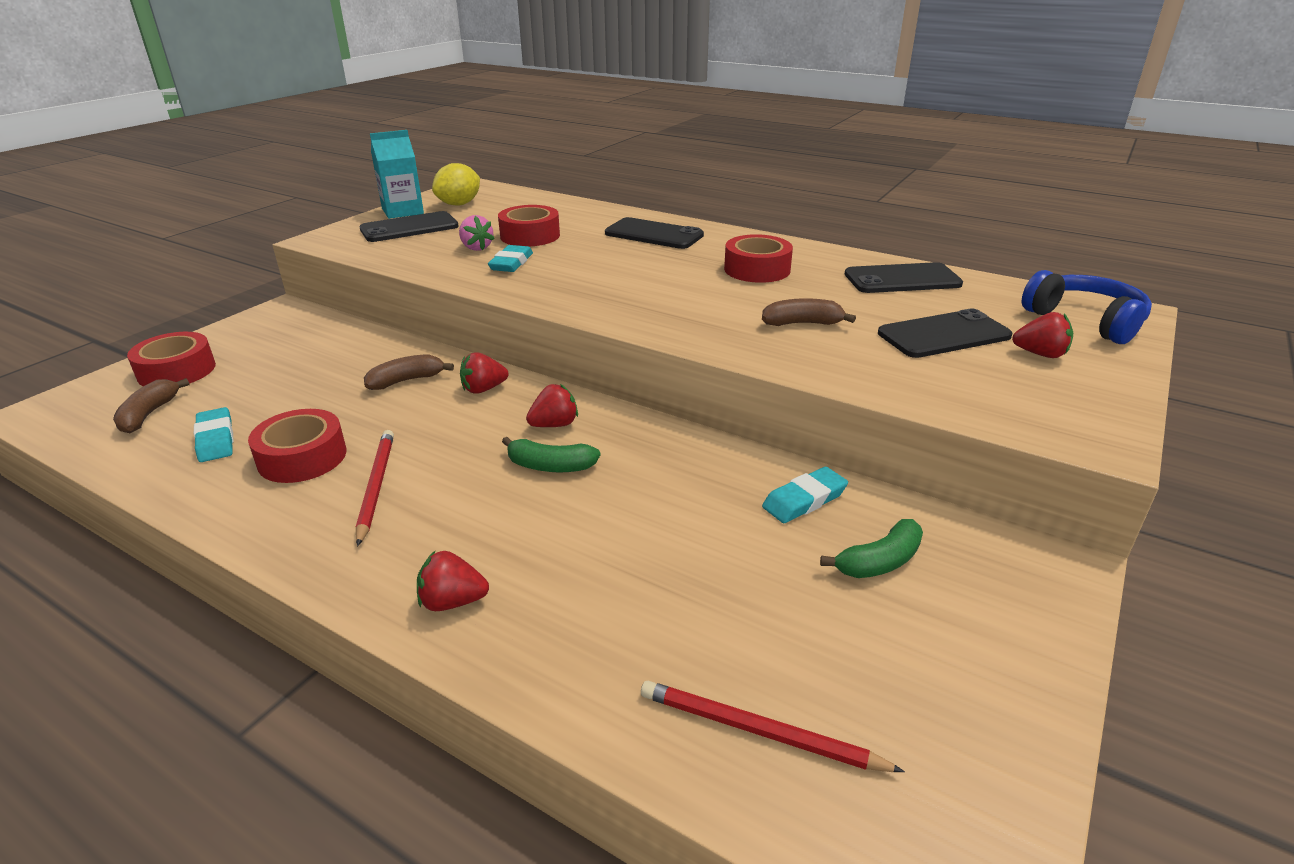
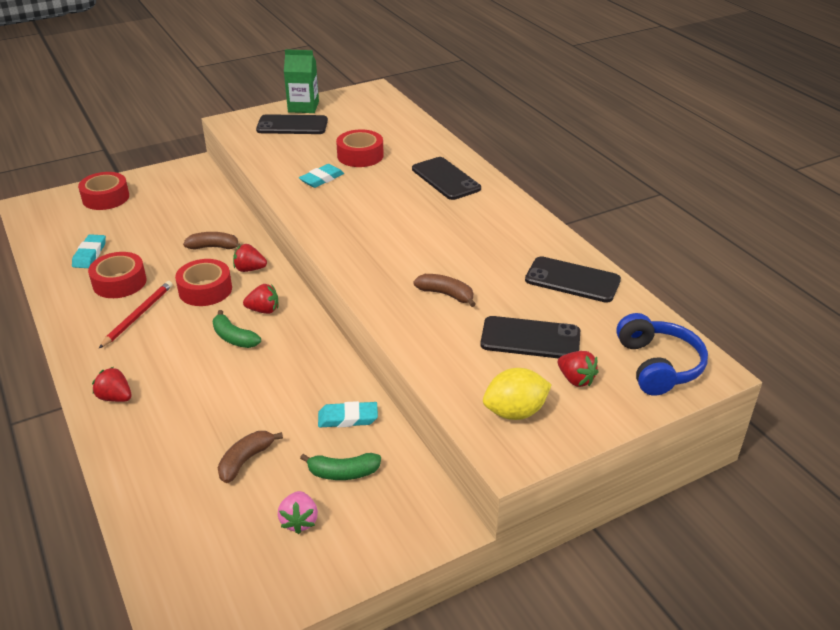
camera: 30 degrees right, 5 degrees up
brown banana [113,378,189,433] -> brown banana moved to [218,431,283,483]
turquoise carton [370,130,424,219] -> green carton [284,49,319,113]
yellow lemon [432,163,480,206] -> yellow lemon moved to [483,368,552,420]
pink strawberry [459,215,494,251] -> pink strawberry moved to [278,491,318,534]
red pencil [641,681,905,772] -> none
red tape [724,234,793,283] -> red tape moved to [175,259,232,306]

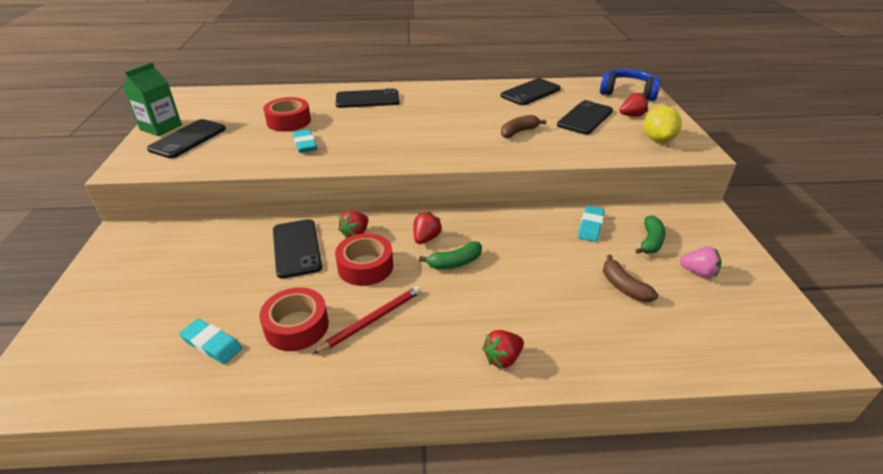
camera: 65 degrees left, 0 degrees up
red tape [78,172,129,210] -> none
red pencil [99,281,173,348] -> red pencil turned 90 degrees clockwise [312,286,421,354]
brown banana [183,232,241,250] -> black phone [273,219,322,279]

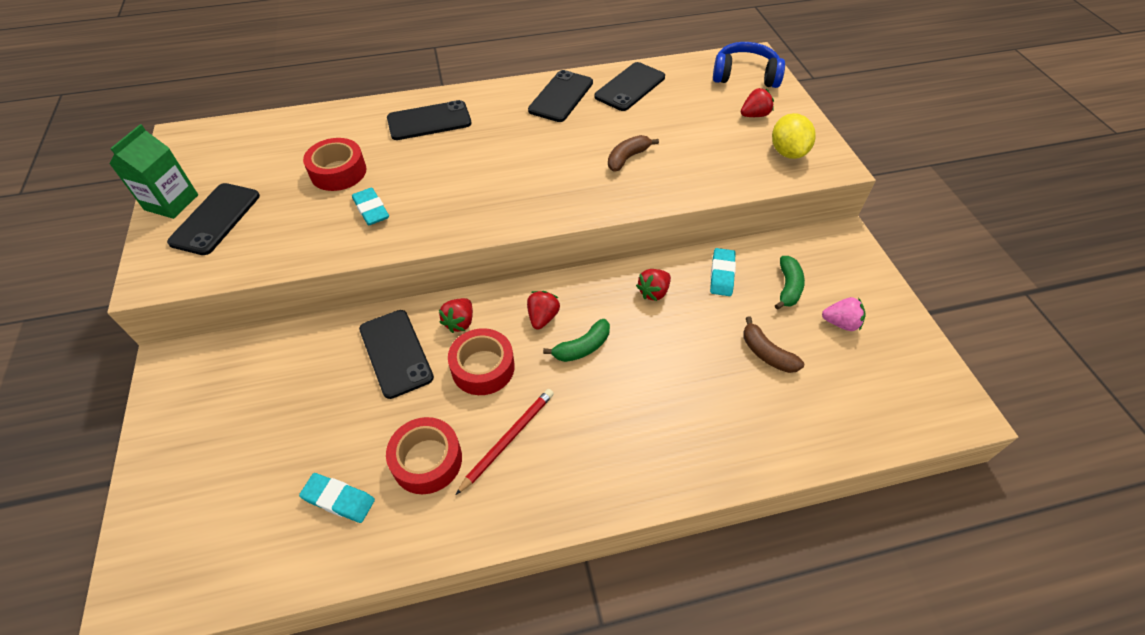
camera: 10 degrees left, 15 degrees up
red strawberry [482,330,524,369] -> red strawberry moved to [636,269,671,301]
black phone [557,100,613,135] -> black phone moved to [528,70,593,122]

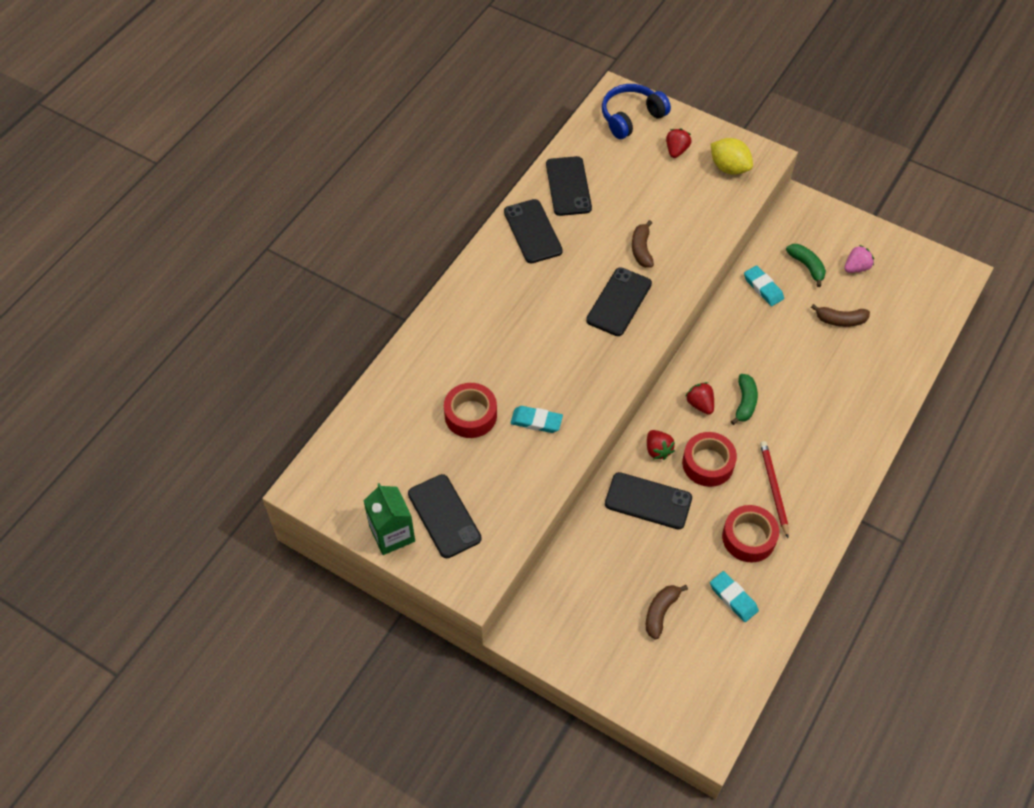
camera: 45 degrees left, 5 degrees up
turquoise eraser [299,473,375,523] -> turquoise eraser turned 75 degrees clockwise [710,571,759,622]
black phone [387,100,471,140] -> black phone moved to [586,267,652,336]
red strawberry [636,269,671,301] -> none
none -> brown banana [646,585,688,639]

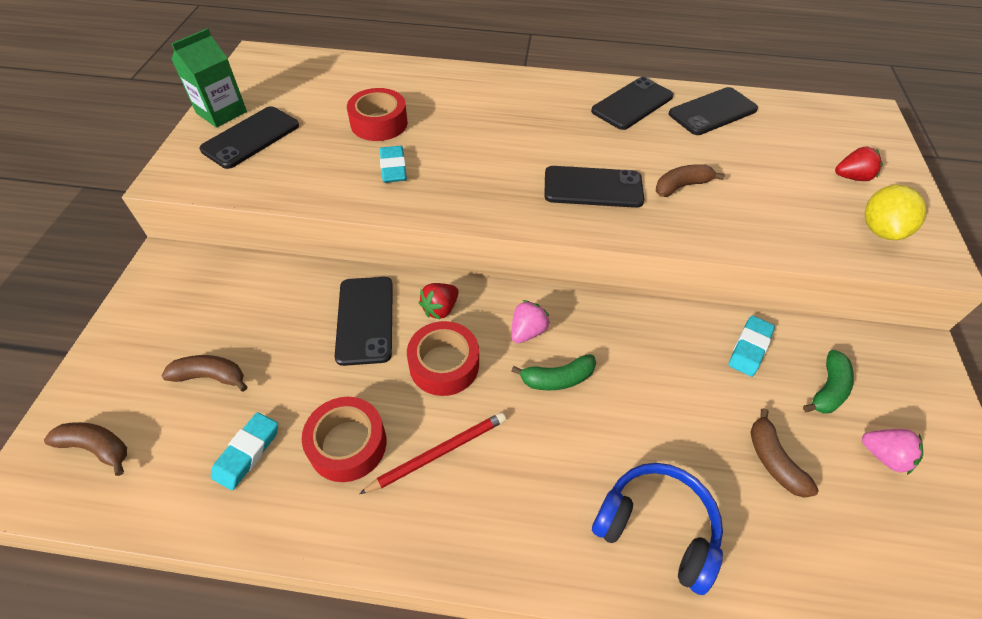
camera: 65 degrees right, 5 degrees down
blue headphones [602,84,671,139] -> blue headphones moved to [592,463,723,595]
red strawberry [685,382,714,415] -> pink strawberry [511,300,550,343]
none -> brown banana [44,422,127,476]

